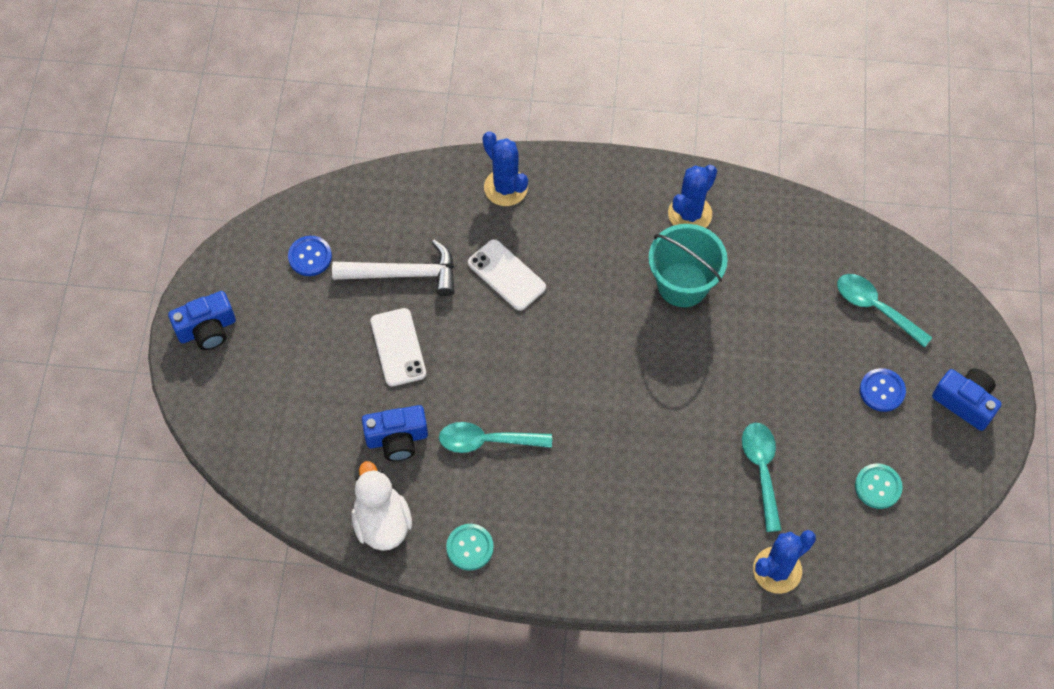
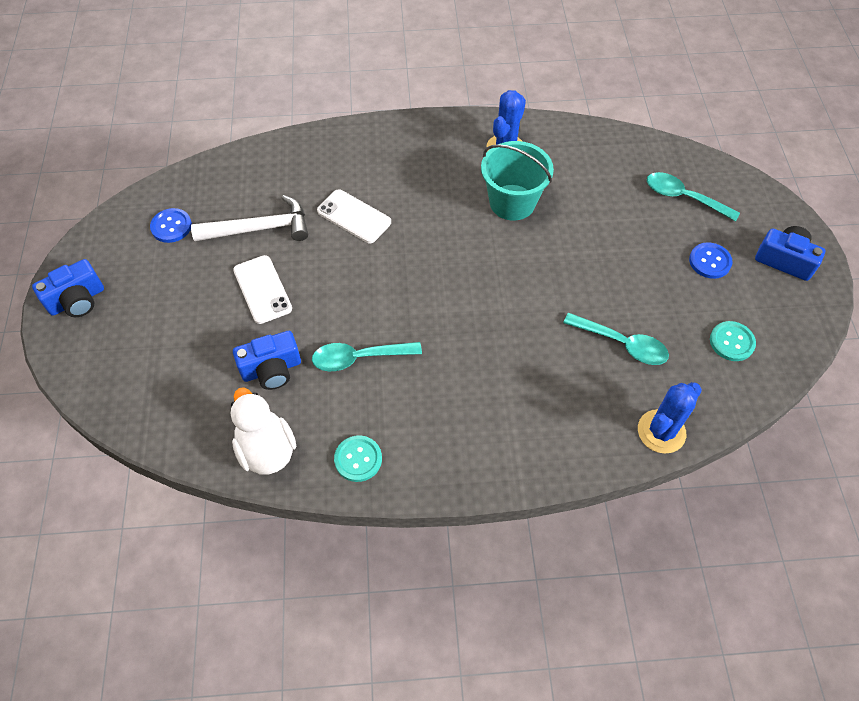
camera: 10 degrees left, 5 degrees down
blue cactus [483,131,528,206] -> none
turquoise spoon [742,423,782,532] -> turquoise spoon turned 135 degrees clockwise [563,313,669,365]

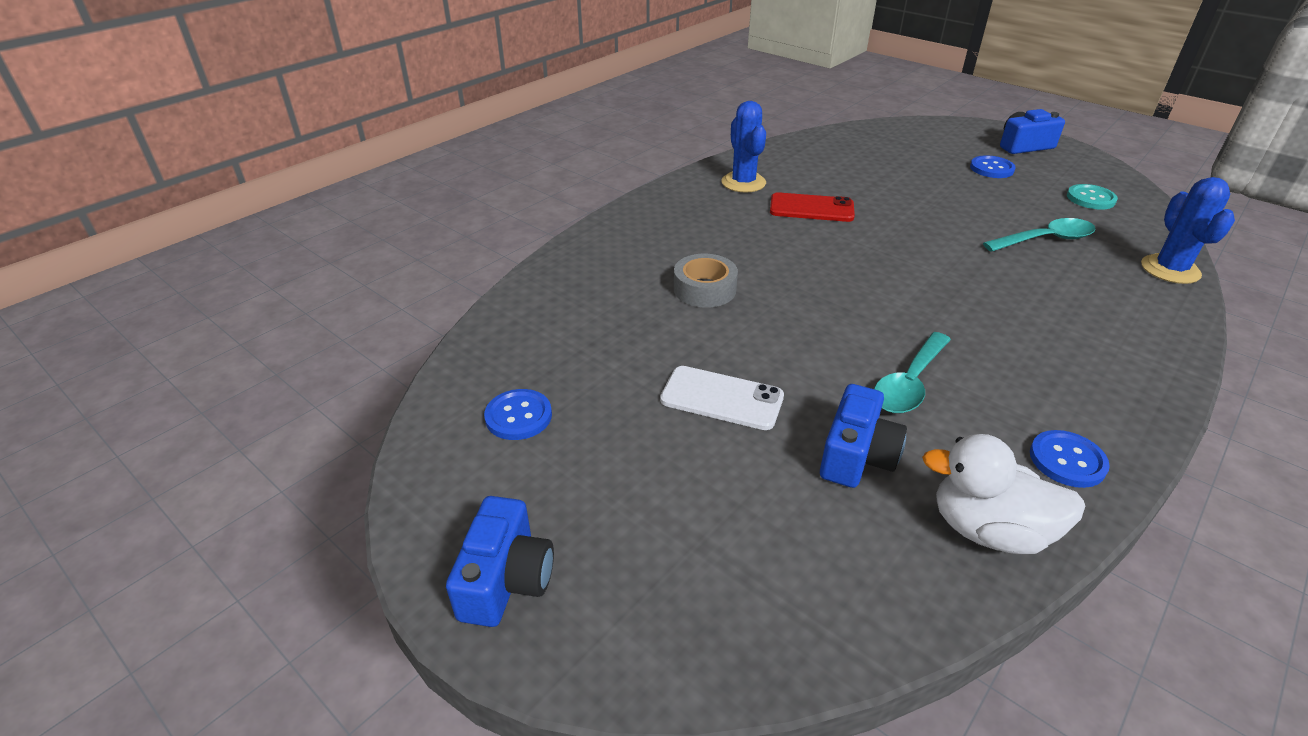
camera: 45 degrees left, 20 degrees down
white hammer [191,195,308,241] -> none
white phone [317,189,391,243] -> grey tape [674,254,738,308]
turquoise button [334,435,382,482] -> blue button [1030,430,1110,488]
turquoise bucket [481,141,554,221] -> red phone [770,192,855,222]
turquoise spoon [647,172,740,221] -> none

